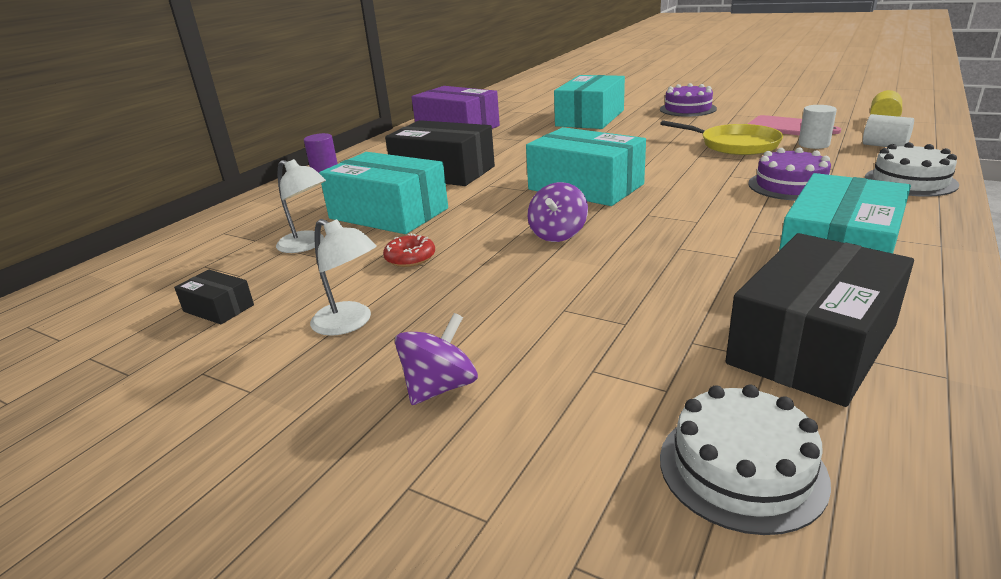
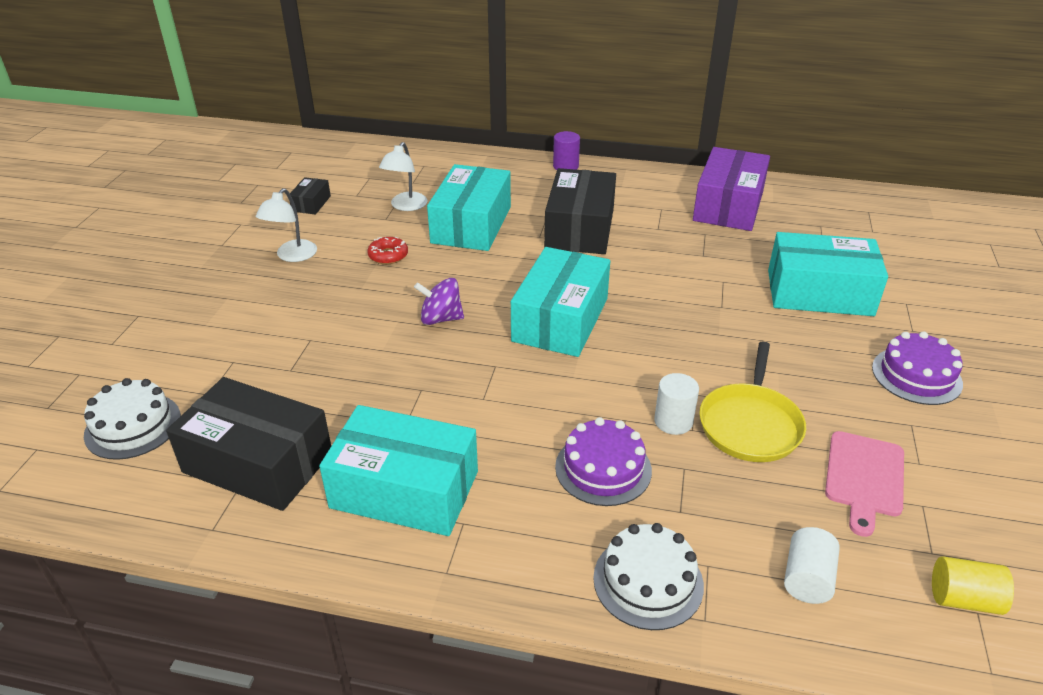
camera: 70 degrees right, 10 degrees up
purple spinning top [395,313,478,405] -> none
white cylinder [798,105,837,149] -> white cylinder moved to [654,373,699,435]

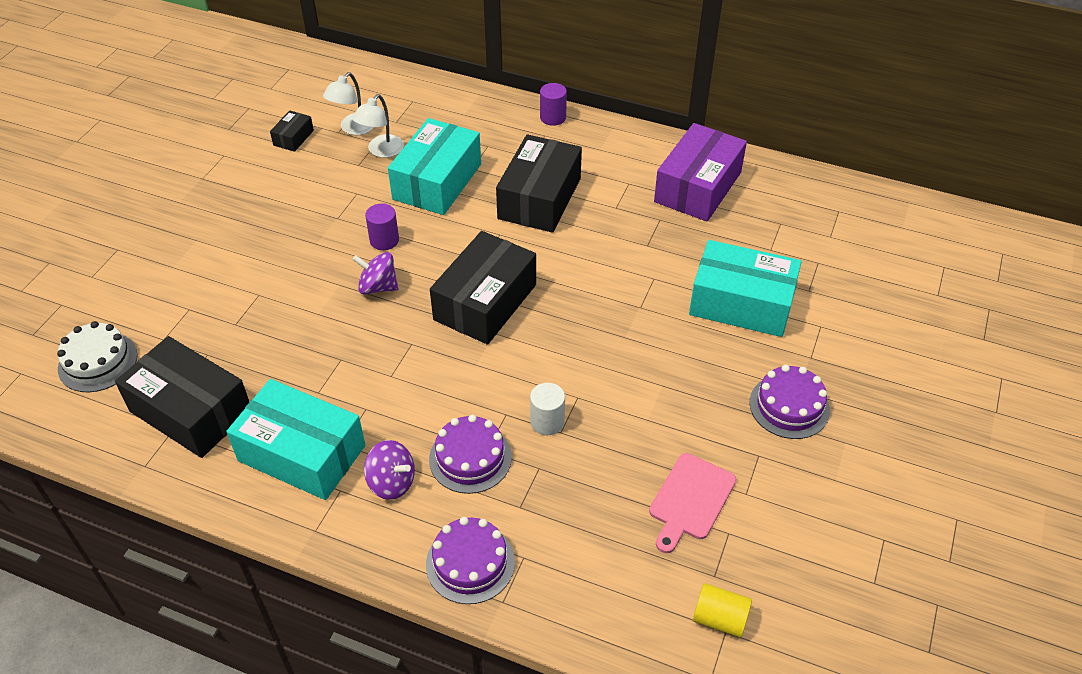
camera: 10 degrees right, 10 degrees up
white lamp [256,188,317,262] -> white lamp moved to [323,72,374,135]
red donut [367,237,408,264] -> none
turquoise box [511,247,610,357] -> black box [430,231,536,345]
white cake [593,523,704,630] -> purple cake [426,517,515,604]
yellow pan [699,342,806,462] -> none
white cylinder [784,527,840,604] -> none
none -> purple spinning top [364,440,415,500]
none -> purple cylinder [365,204,399,250]

